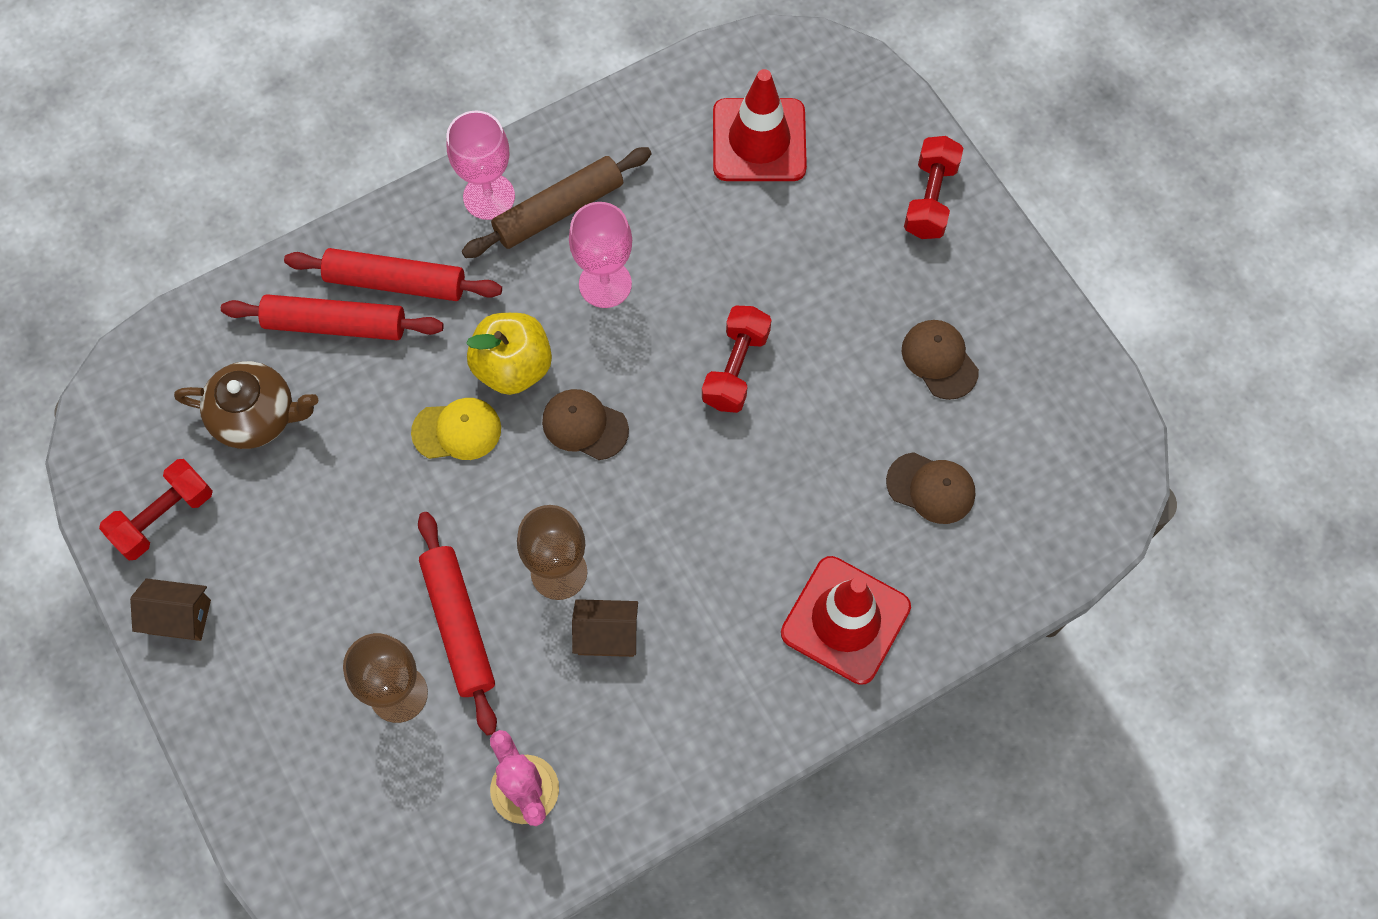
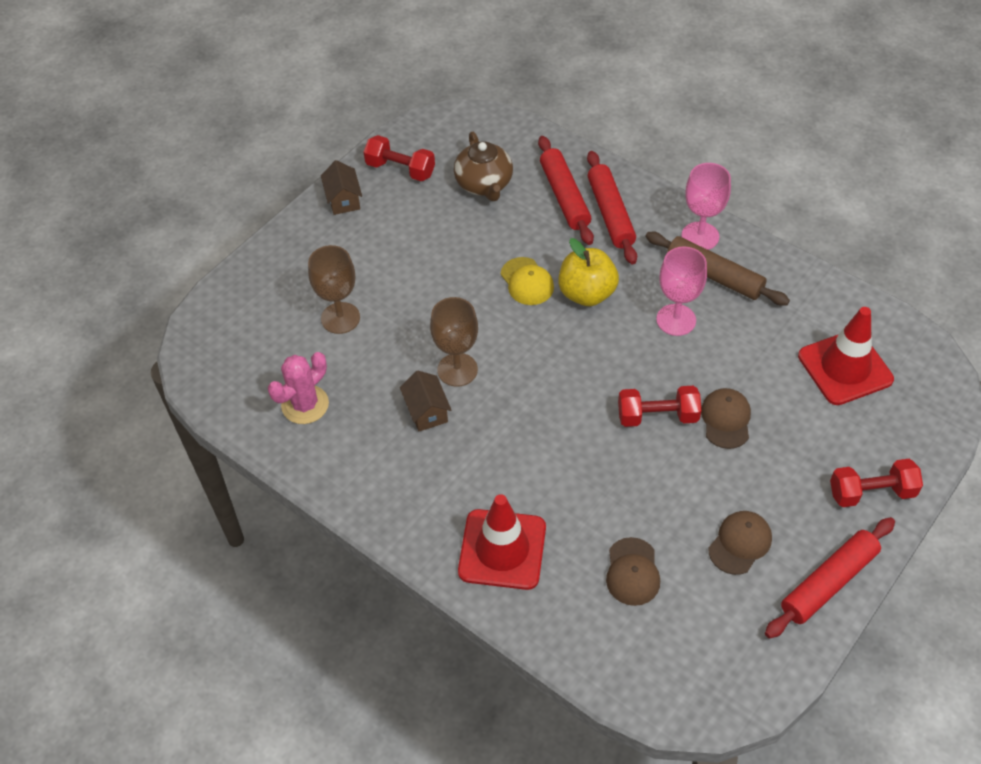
camera: 70 degrees right, 15 degrees down
red rolling pin [418,512,497,735] -> red rolling pin moved to [765,517,895,639]
brown cap [542,389,629,460] -> brown cap moved to [701,388,751,449]

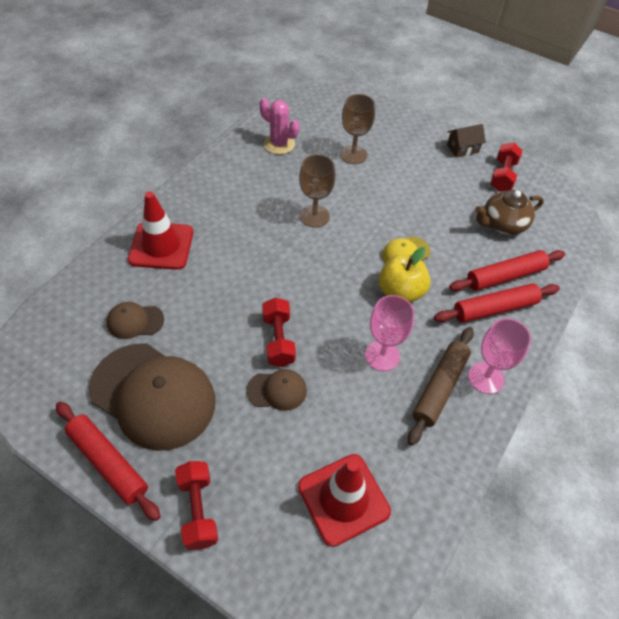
camera: 80 degrees right, 0 degrees up
brown house [400,371,451,431] -> none
brown cap [708,511,772,575] -> brown cap [89,344,216,451], size x2.19

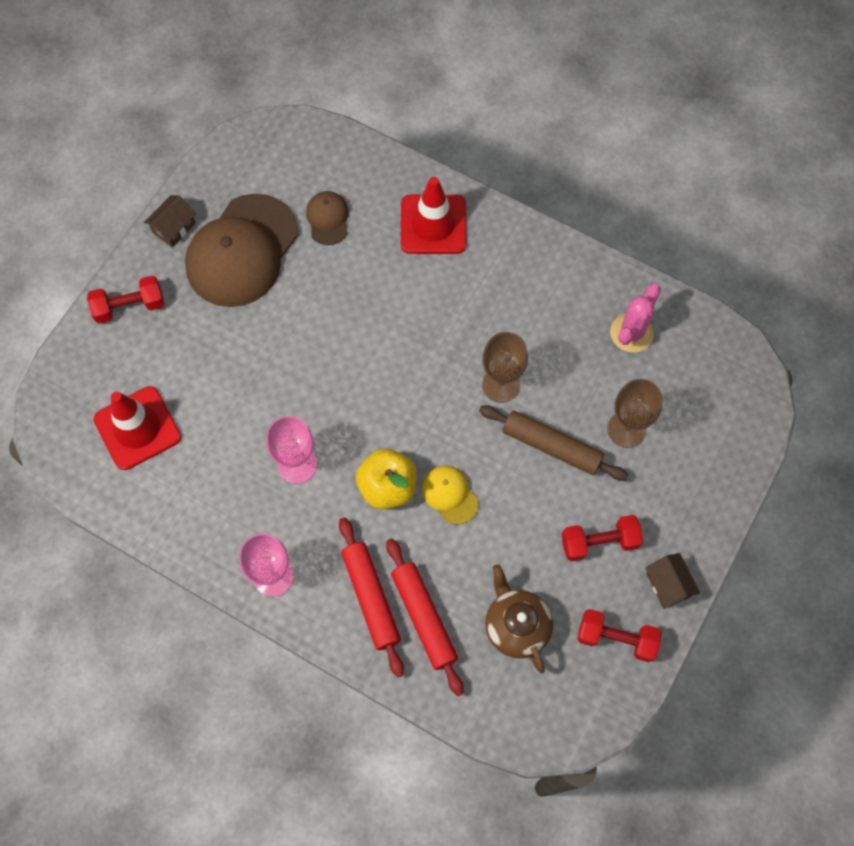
camera: 90 degrees right, 15 degrees up
red rolling pin [56,402,161,521] -> brown house [144,195,196,247]
brown cap [247,369,307,411] -> none
red dumbbell [262,298,296,367] -> red dumbbell moved to [562,515,643,562]
brown rolling pin [408,327,474,446] -> brown rolling pin moved to [479,405,629,481]

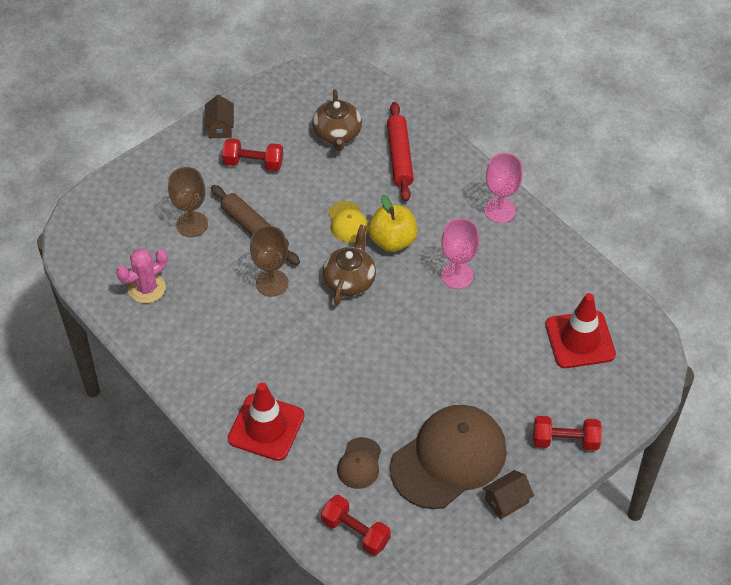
camera: 160 degrees left, 15 degrees down
red rolling pin [339,517,404,677] -> none
red dumbbell [577,609,662,662] -> red dumbbell moved to [321,495,391,556]
none -> brown teapot [323,225,376,305]

